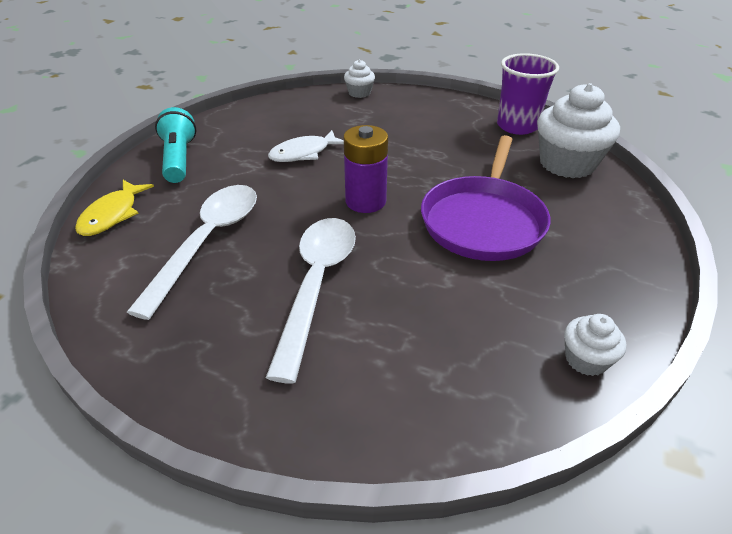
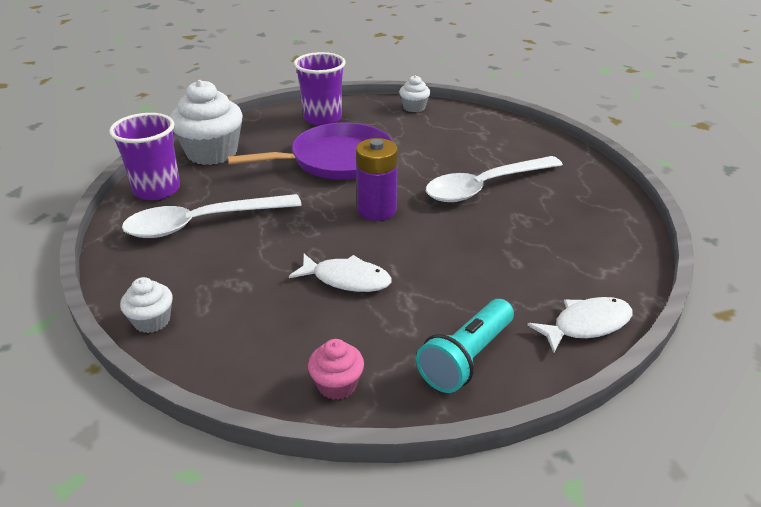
camera: 130 degrees left, 5 degrees down
yellow fish [75,180,154,236] -> white fish [527,297,632,353]
white spoon [127,185,257,320] -> white spoon moved to [122,194,302,238]
none -> purple cup [294,52,346,126]
none -> pink cupcake [308,339,364,400]

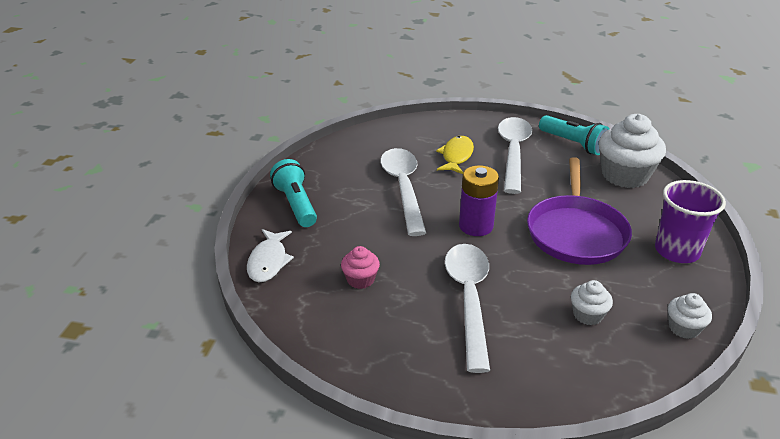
camera: 120 degrees right, 0 degrees up
purple cup [109,113,180,200] -> turquoise flashlight [539,115,610,155]
white cupcake [120,277,173,333] -> white cupcake moved to [571,280,613,325]
white fish [289,254,392,292] -> white spoon [380,148,426,236]
pink cupcake [308,339,364,400] -> pink cupcake moved to [341,246,380,289]
none -> yellow fish [436,136,474,174]

